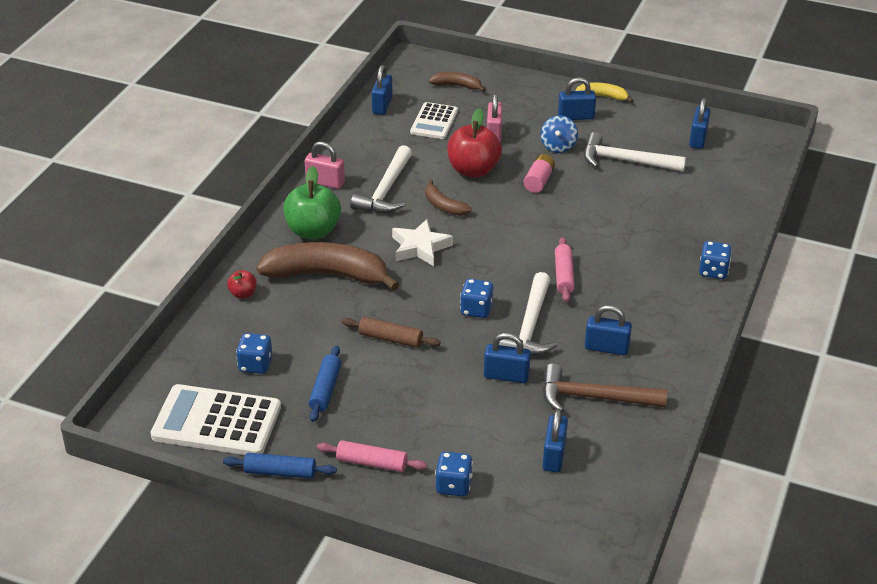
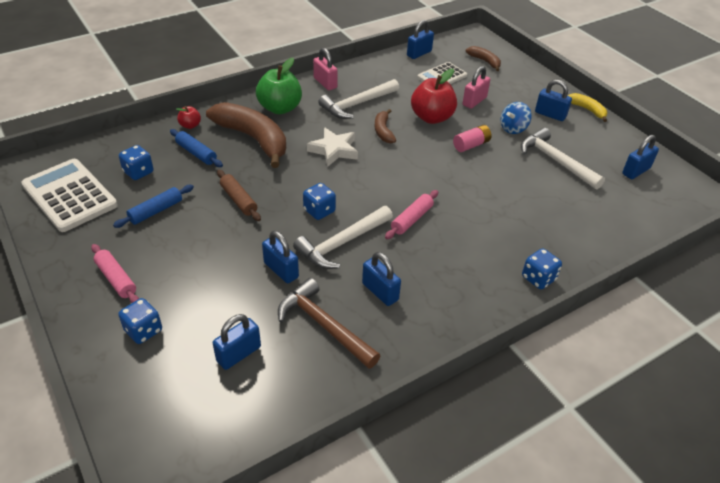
camera: 35 degrees right, 5 degrees up
blue rolling pin [223,453,337,479] -> blue rolling pin moved to [170,129,223,167]

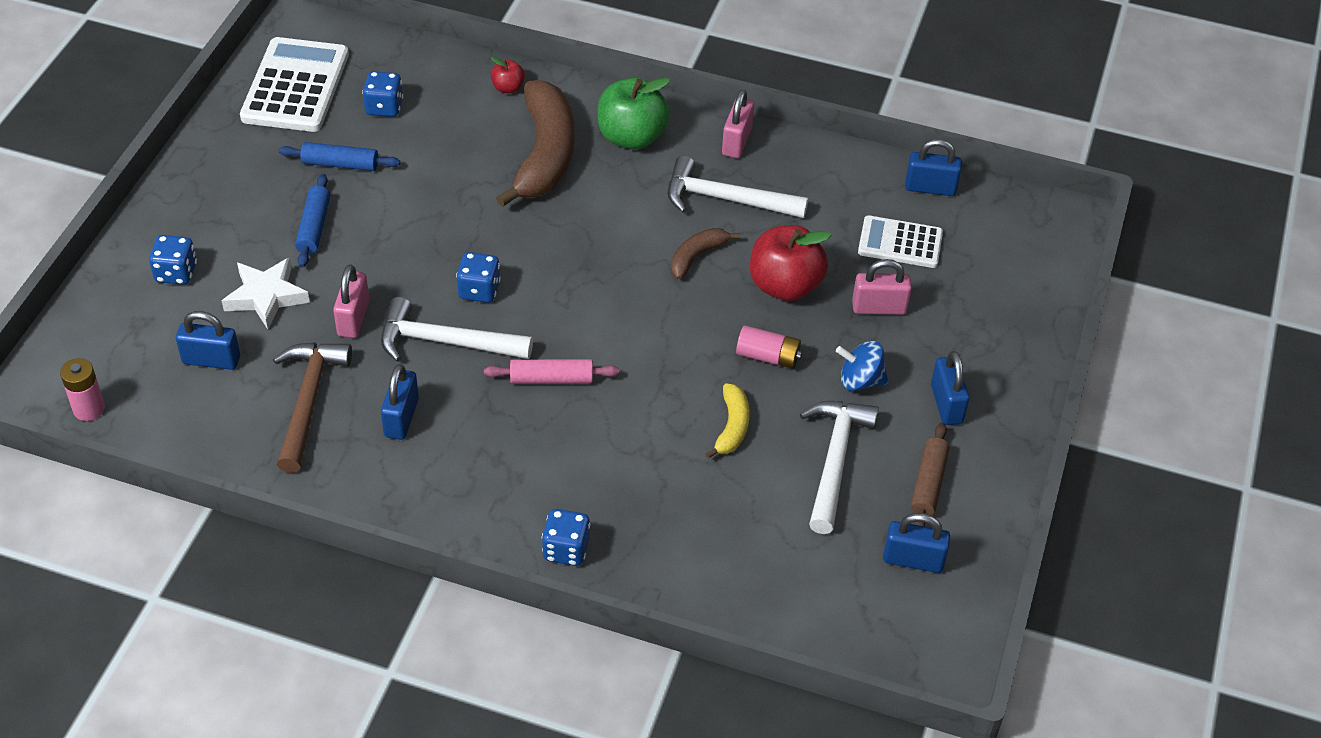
camera: 50 degrees right, 5 degrees up
pink rolling pin [91,244,139,303] -> none
blue rolling pin [170,129,223,167] -> blue rolling pin moved to [295,174,330,267]
brown rolling pin [217,170,261,221] -> brown rolling pin moved to [910,423,949,526]
blue padlock [262,231,299,283] -> pink padlock [333,264,369,338]
white star [307,128,358,167] -> white star moved to [222,257,310,329]
brown banana [466,46,501,71] -> none
yellow banana [568,93,607,122] -> yellow banana moved to [705,383,750,459]
none -> pink battery [60,358,105,421]

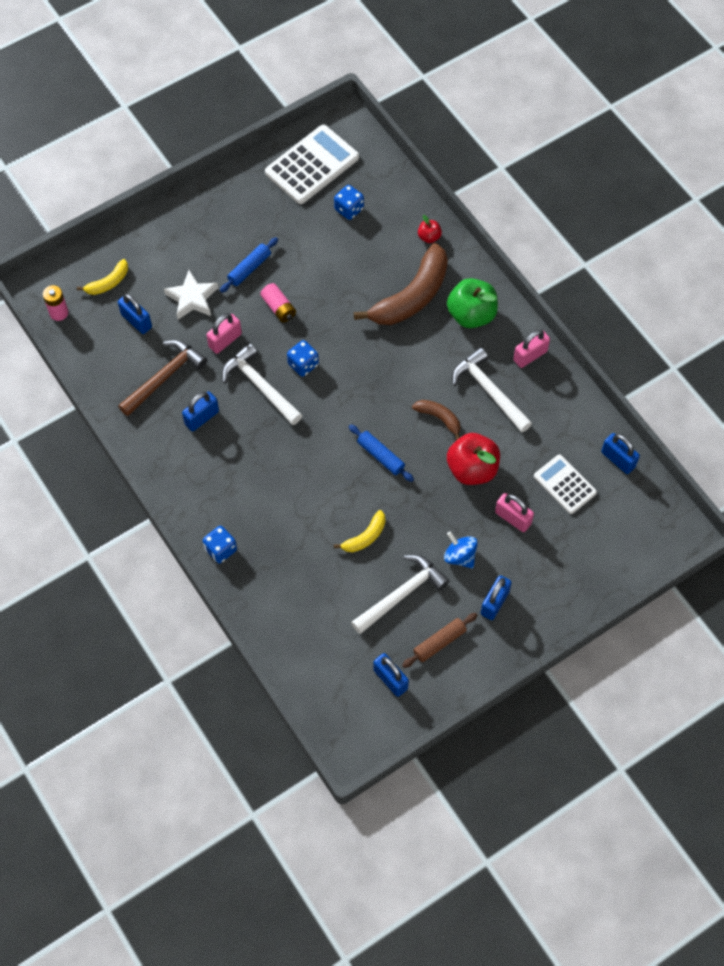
camera: 40 degrees right, 15 degrees up
blue dice [149,235,197,285] -> none
blue rolling pin [279,142,400,171] -> blue rolling pin moved to [349,424,414,482]
pink rolling pin [484,359,619,383] -> none
brown banana [671,228,740,279] -> brown banana turned 45 degrees clockwise [412,400,460,441]
pink battery [736,325,802,369] -> pink battery moved to [260,283,296,323]
none -> yellow banana [77,259,128,295]

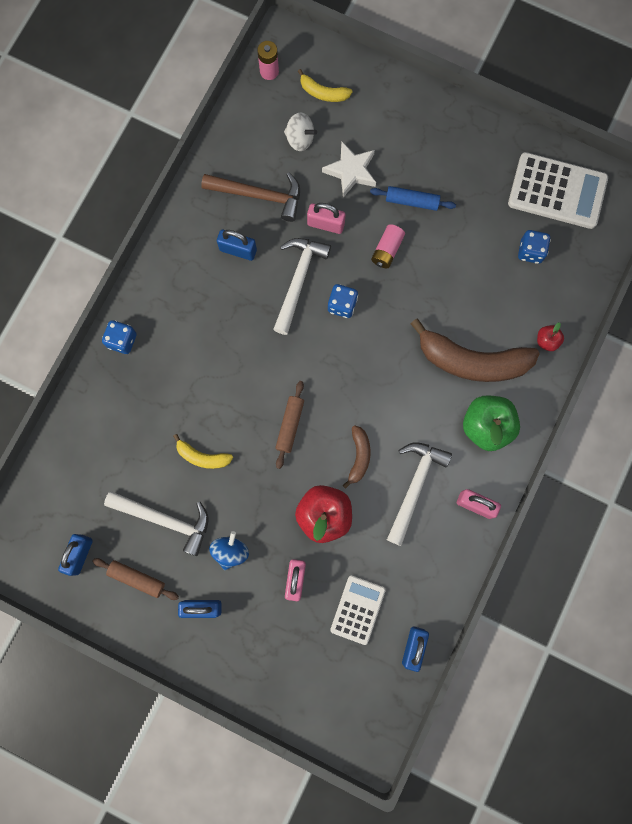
camera: 60 degrees right, 15 degrees up
blue padlock [118,293,152,334] -> white spinning top [284,113,317,151]
blue rolling pin [349,424,414,482] -> brown rolling pin [275,381,304,469]

